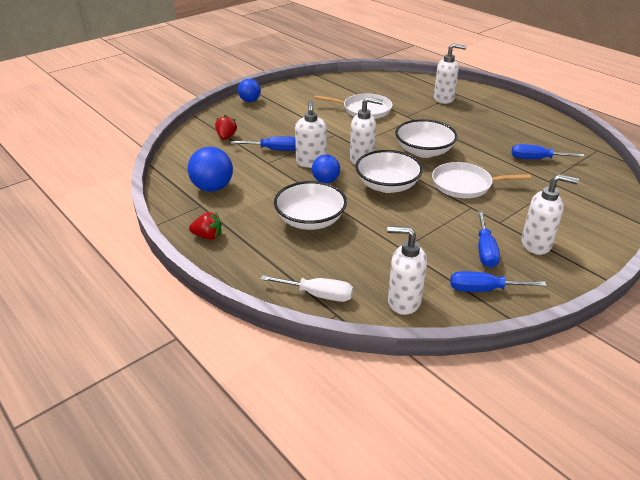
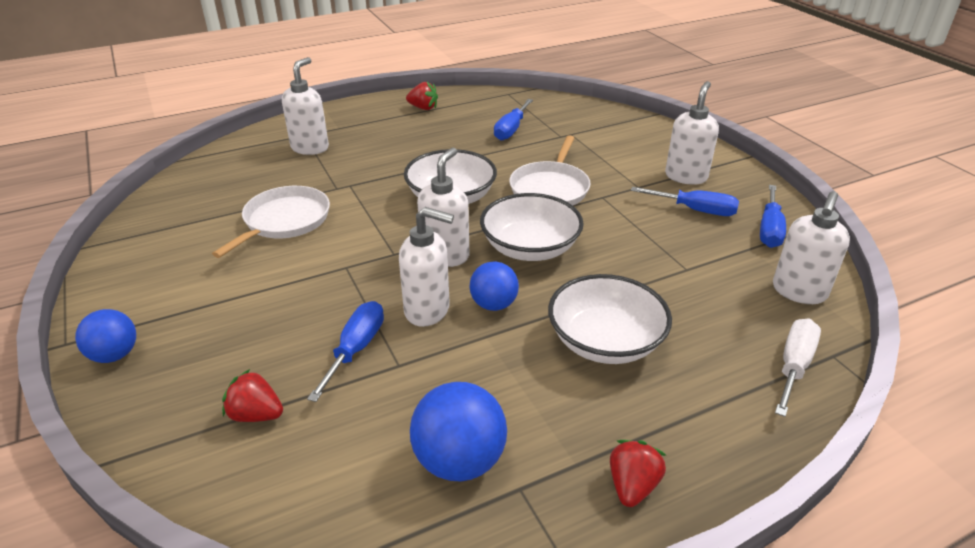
camera: 75 degrees left, 0 degrees up
none -> red strawberry [406,82,438,110]

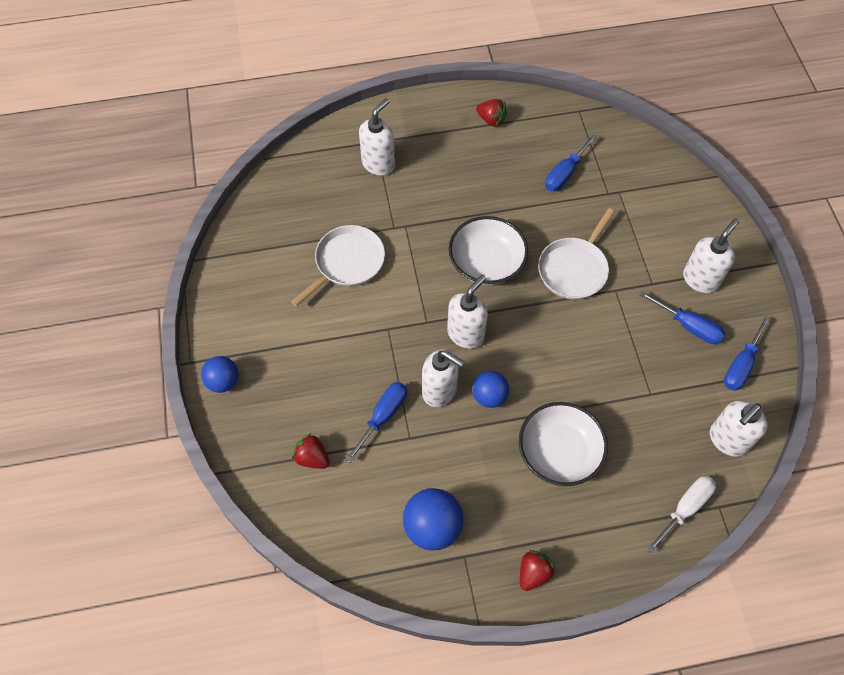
camera: 15 degrees right, 25 degrees up
white bowl [480,193,584,261] -> none

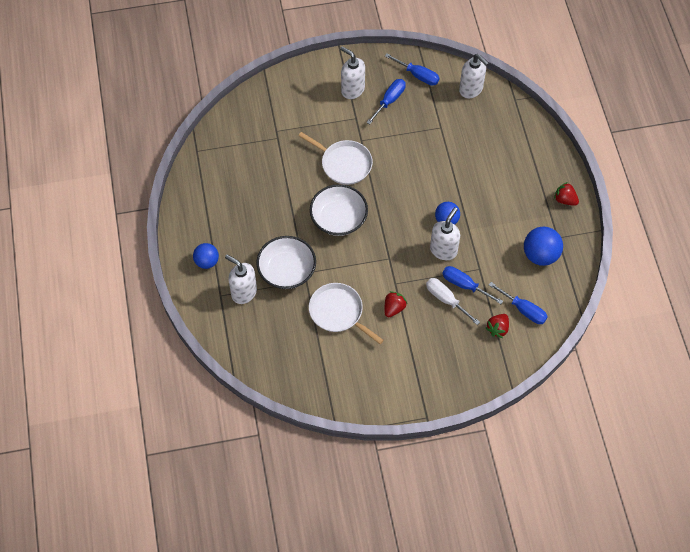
camera: 90 degrees left, 0 degrees up
blue ball [201,356,239,393] -> blue ball moved to [193,243,219,269]
white soap dispenser [447,275,488,349] -> none
red strawberry [476,99,507,127] -> red strawberry moved to [384,291,407,317]
white bowl [519,402,608,486] -> white bowl moved to [256,236,316,289]
blue screwdriver [545,134,597,191] -> blue screwdriver moved to [489,282,548,324]
white screwdriver [646,476,716,554] -> white screwdriver moved to [426,278,480,325]

